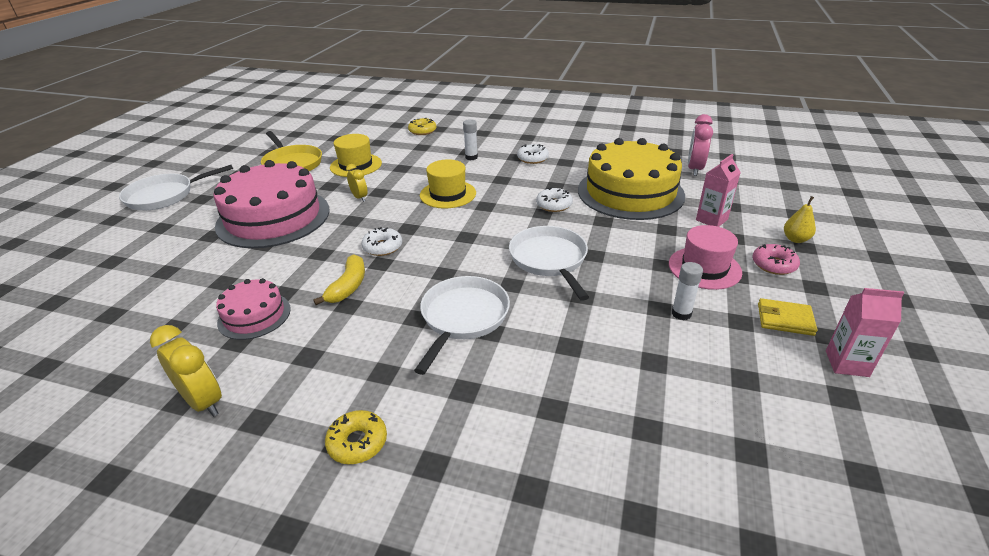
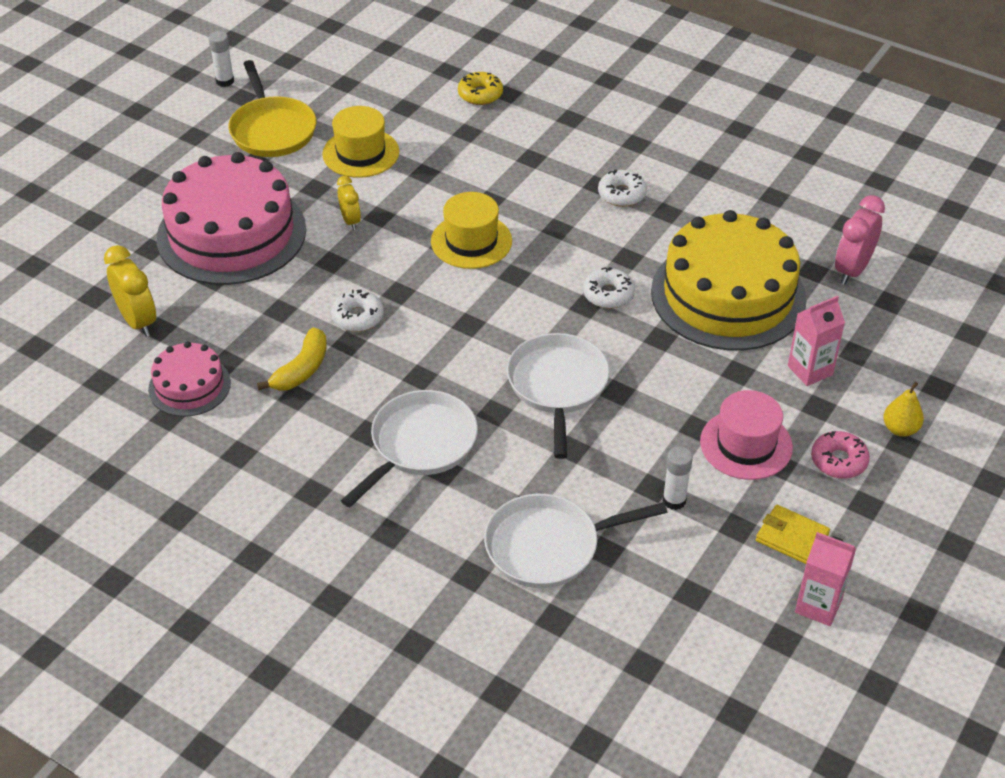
camera: 15 degrees right, 10 degrees up
white pan [119,165,233,210] -> white pan moved to [484,494,668,588]
yellow clock [150,325,222,417] -> yellow clock moved to [104,245,156,337]
yellow donut [325,410,387,464] -> none
white glue stick [463,119,478,160] -> white glue stick moved to [209,31,234,87]

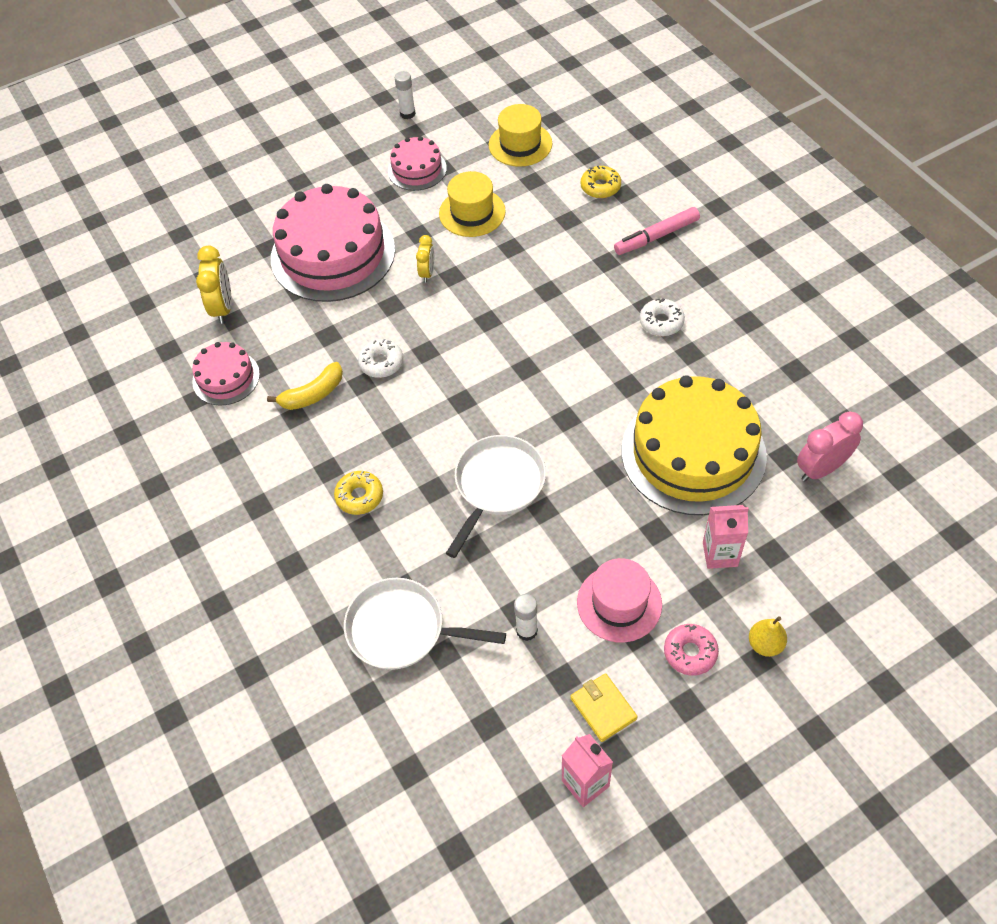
camera: 30 degrees right, 10 degrees up
yellow pan [228,60,316,157] -> pink cake [388,136,447,191]
white pan [341,390,478,507] -> yellow donut [334,471,383,515]
yellow hat [431,192,512,269] -> yellow hat moved to [489,104,552,167]
white donut [583,267,635,309] -> none
none -> pink marker [614,207,700,255]

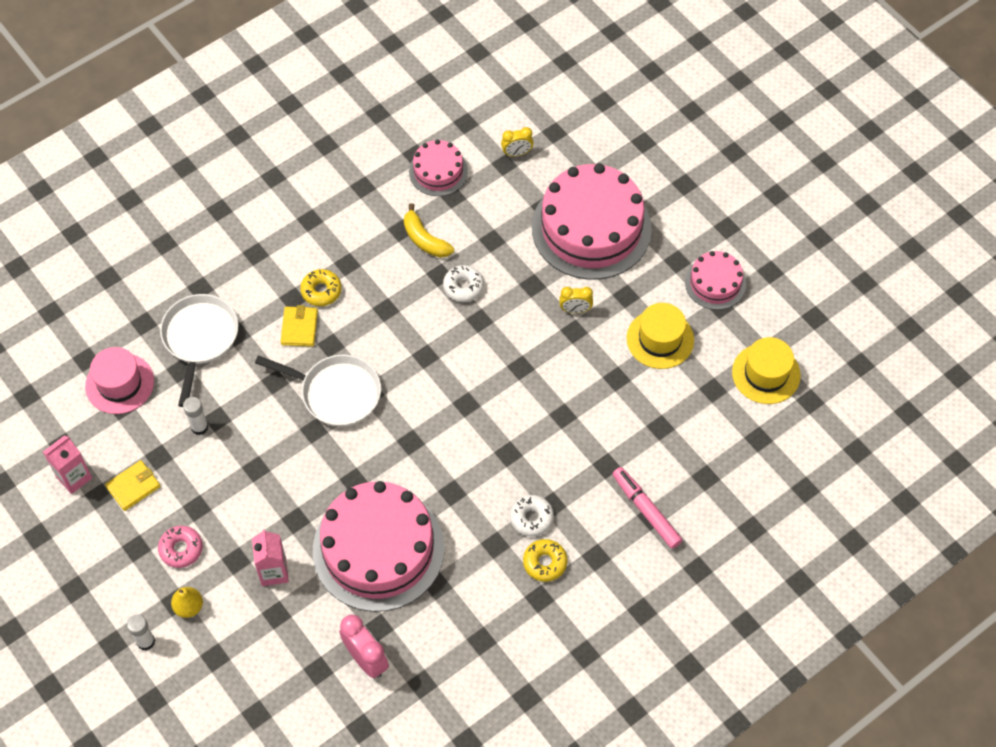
camera: 80 degrees right, 5 degrees up
yellow clock [196,246,232,324] -> yellow clock [501,127,533,157], size x0.61
white glue stick [395,71,416,119] -> white glue stick moved to [127,614,155,650]
pink hat [577,558,662,642] -> pink hat moved to [85,347,154,414]
yellow donut [581,166,621,198] -> yellow donut moved to [523,539,567,582]
yellow cake [622,375,767,515] -> pink cake [313,481,444,612]
none -> yellow wallet [281,305,318,347]

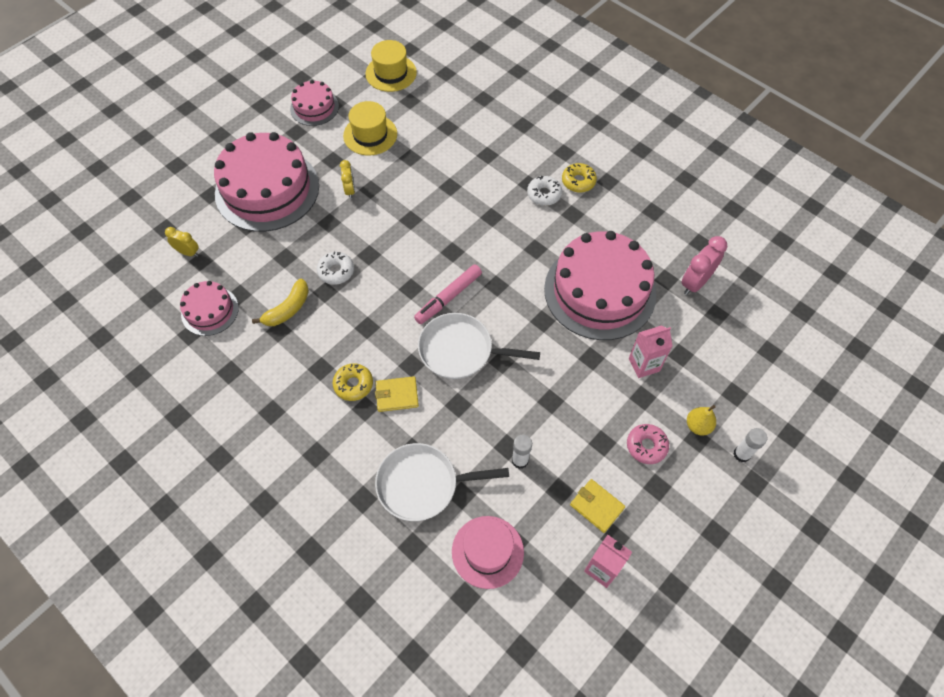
camera: 100 degrees left, 0 degrees up
white pan [255,355,381,427] -> white pan turned 90 degrees counterclockwise [418,313,540,379]
yellow clock [501,127,533,157] -> yellow clock turned 45 degrees counterclockwise [165,227,199,257]
pink marker [613,467,683,549] -> pink marker moved to [414,264,482,324]

